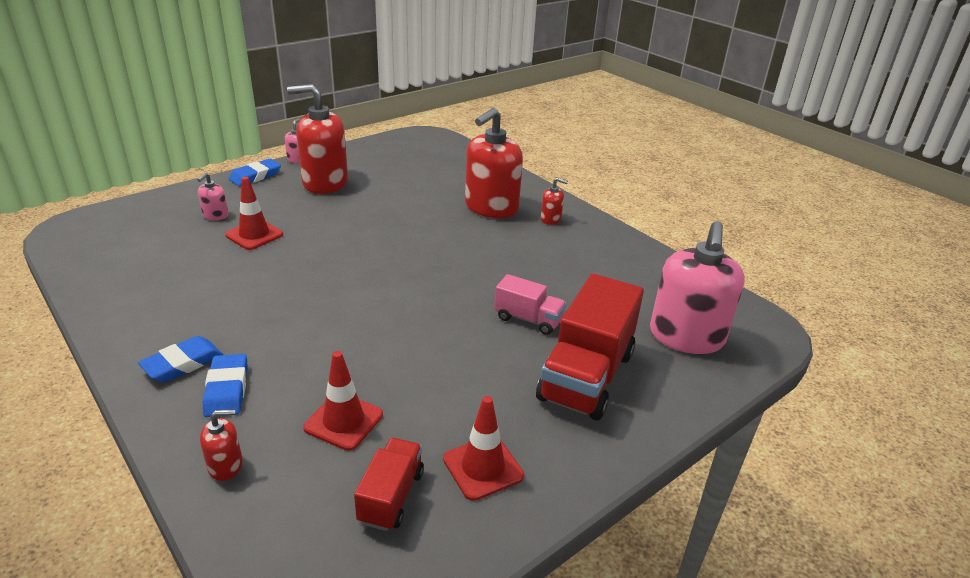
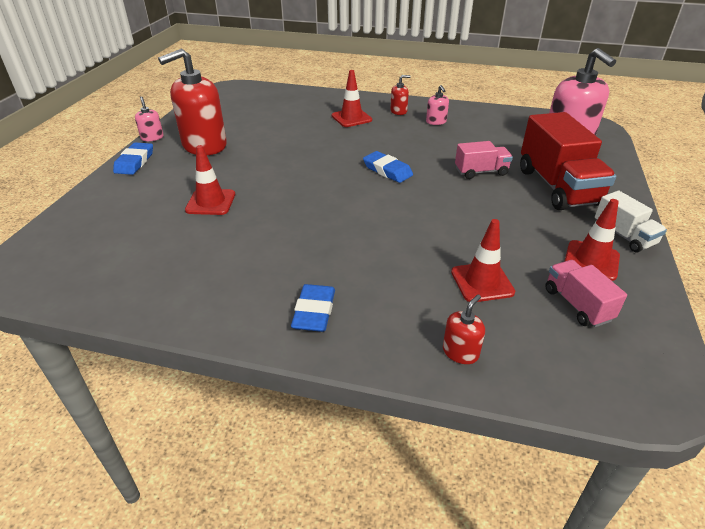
camera: 35 degrees left, 5 degrees up
pink soap dispenser [197,173,228,220] -> pink soap dispenser moved to [426,85,449,125]
blue eraser [203,354,248,417] -> blue eraser moved to [363,151,413,183]
red truck [354,438,424,531] -> pink truck [545,260,627,327]
red soap dispenser [465,108,523,218] -> red traffic cone [332,70,372,127]
none -> white truck [595,190,667,252]

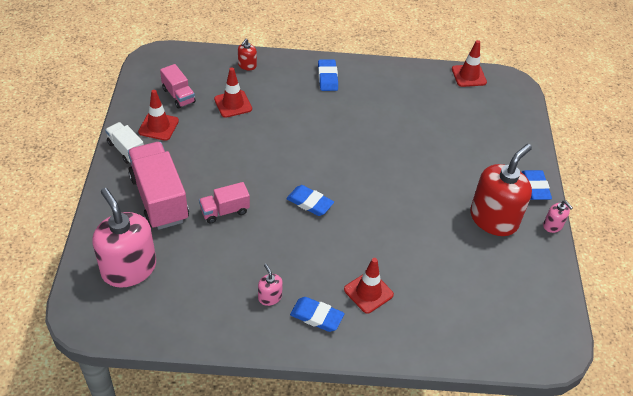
camera: 165 degrees right, 10 degrees up
red traffic cone [185,145,235,215] -> red traffic cone moved to [452,40,487,87]
red soap dispenser [390,75,411,115] -> blue eraser [290,297,345,332]
red truck [520,112,616,210] -> pink truck [128,142,189,230]

